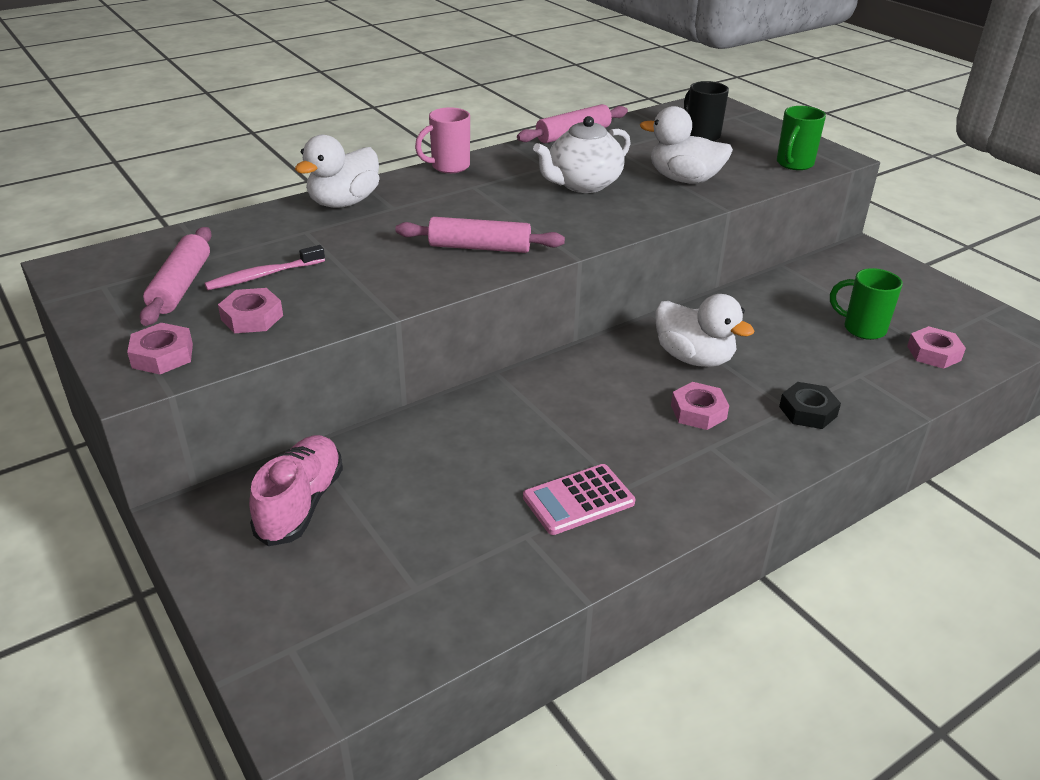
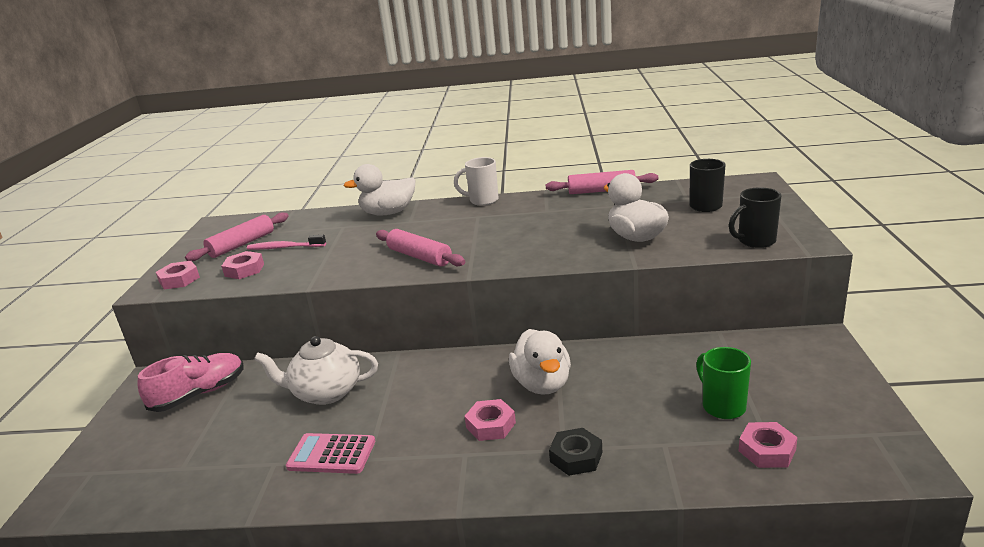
camera: 40 degrees right, 10 degrees down
pink mug [415,107,470,173] -> white mug [454,157,498,206]
white teapot [533,116,631,193] -> white teapot moved to [254,336,378,405]
green mug [777,106,826,170] -> black mug [729,187,782,248]

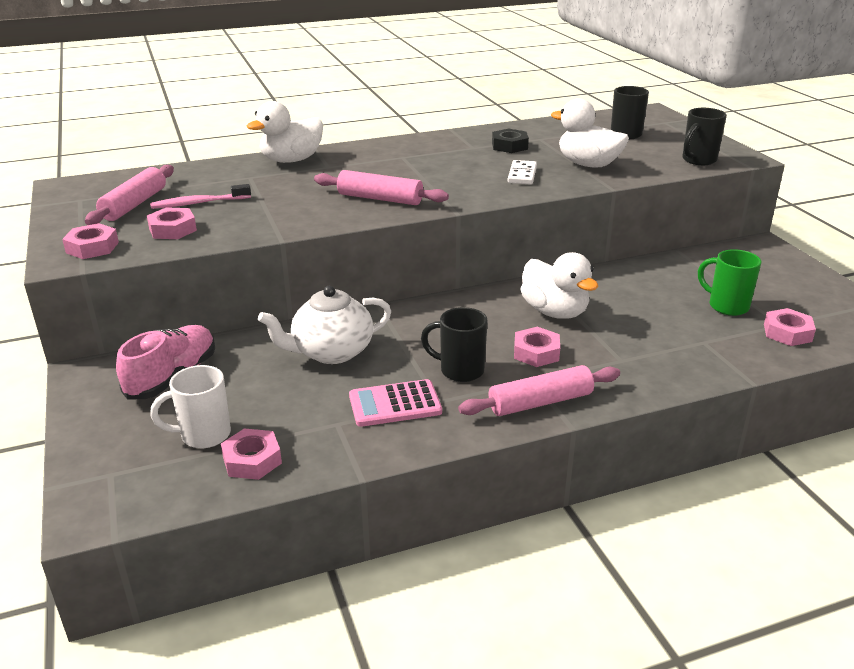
camera: 25 degrees left, 5 degrees up
white mug [454,157,498,206] -> white mug moved to [150,365,231,448]
pink rolling pin [546,170,658,194] -> pink rolling pin moved to [458,365,620,416]
black nut [549,428,602,476] -> black nut moved to [492,129,529,153]
none -> pink nut [221,428,282,480]
none -> black mug [421,307,488,382]
none -> white domino [508,160,537,185]

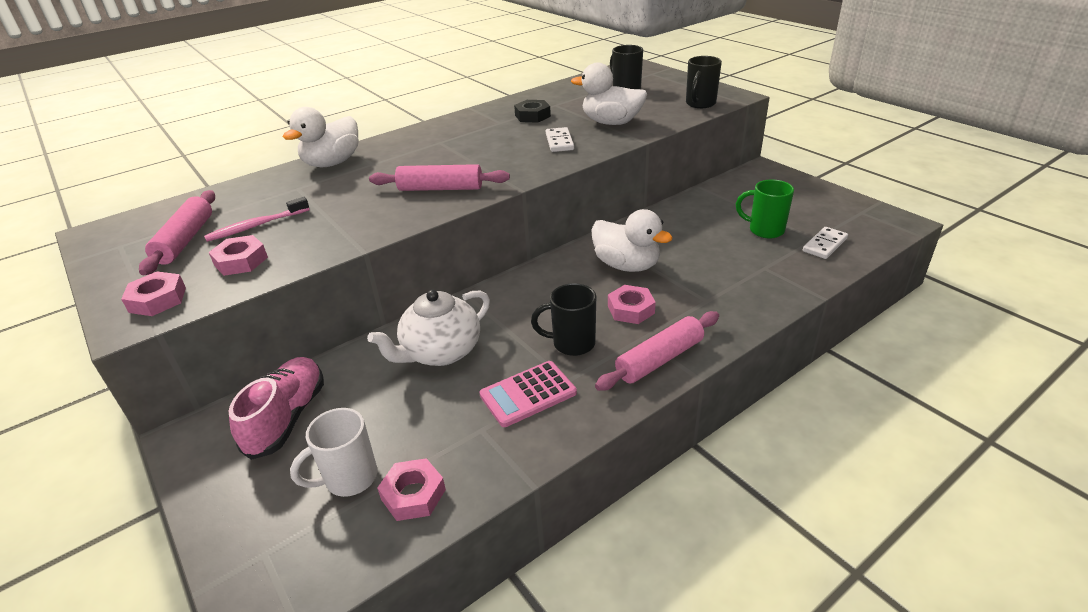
camera: 15 degrees left, 5 degrees up
pink nut [764,308,816,346] -> white domino [803,227,848,259]

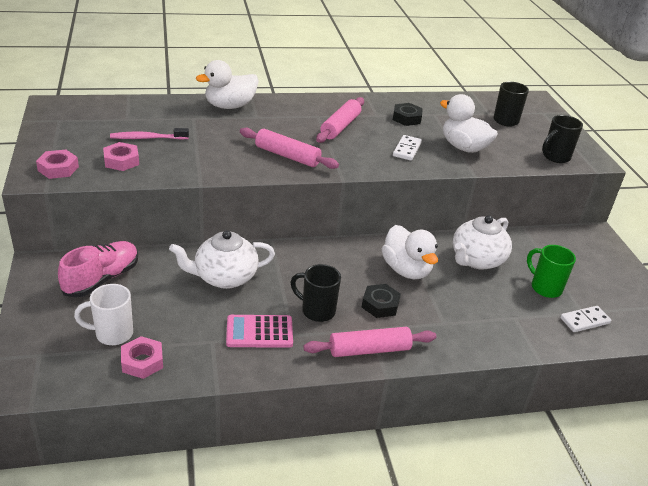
camera: 20 degrees right, 0 degrees up
pink rolling pin [139,190,215,275] -> pink rolling pin moved to [316,97,364,143]
pink nut [608,285,656,324] -> black nut [362,284,401,318]
none -> white teapot [453,215,512,270]

